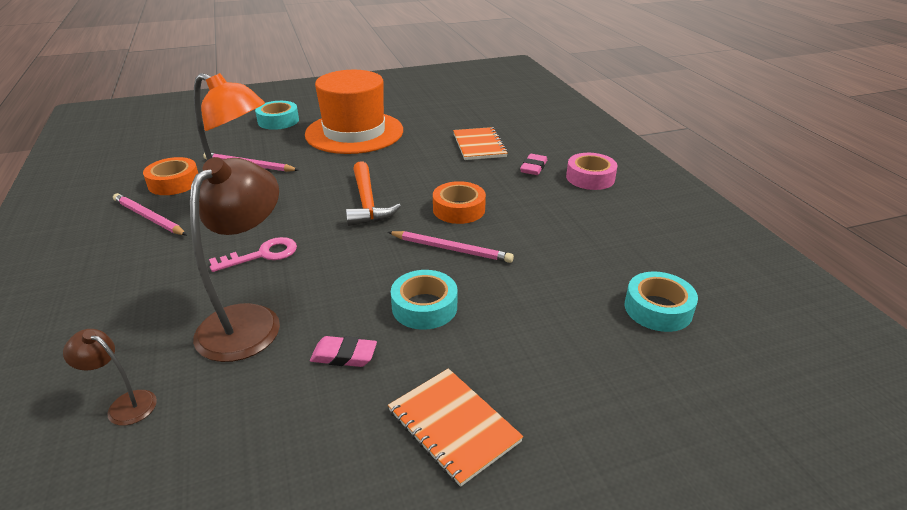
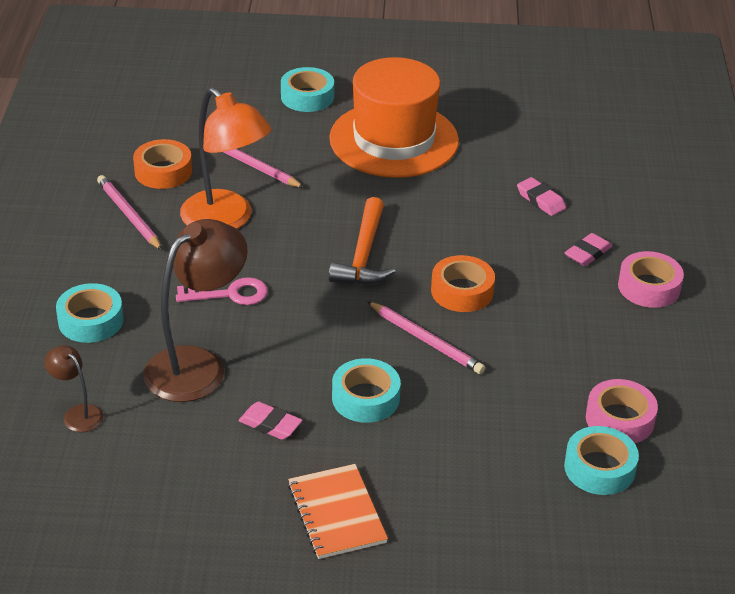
camera: 20 degrees right, 5 degrees up
orange notebook [453,127,508,160] -> pink eraser [517,177,566,216]
none -> turquoise tape [56,283,124,343]
none -> pink tape [586,379,658,443]

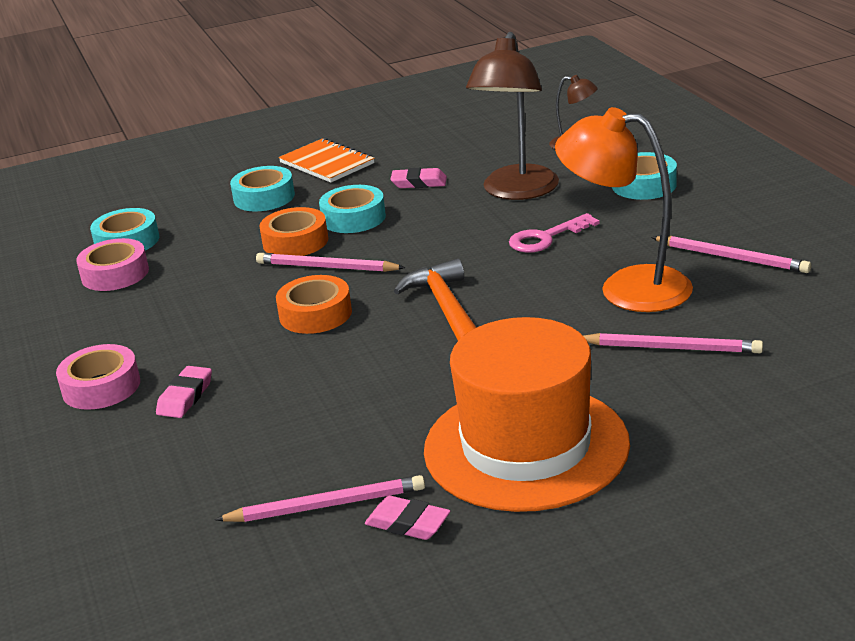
camera: 160 degrees right, 10 degrees down
orange tape [133,139,192,189] -> orange tape moved to [259,207,328,256]
turquoise tape [281,67,334,112] -> turquoise tape moved to [230,166,295,212]
pink eraser [517,177,566,216] -> pink eraser moved to [365,496,450,540]
none -> pink pencil [215,475,425,522]

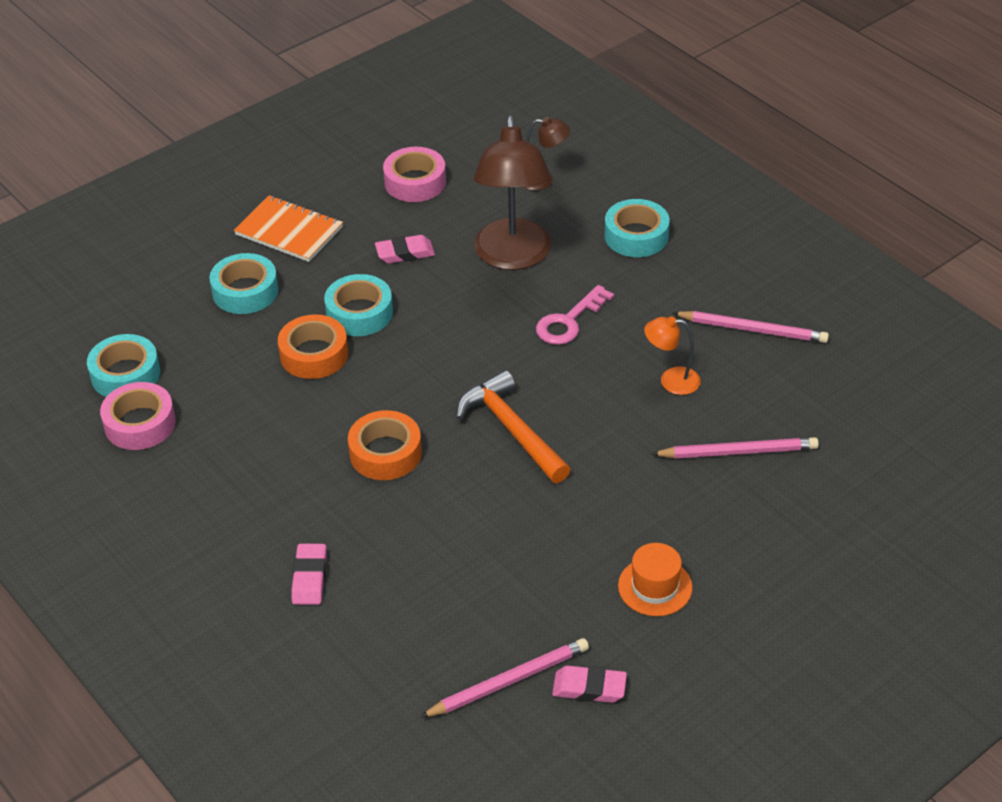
camera: 20 degrees left, 15 degrees up
pink tape [56,344,140,410] -> pink tape moved to [383,147,446,202]
pink pencil [256,253,405,272] -> none
orange hat [424,317,630,512] -> orange hat [618,543,693,616], size x0.41
orange lamp [555,107,693,312] -> orange lamp [644,316,701,395], size x0.47

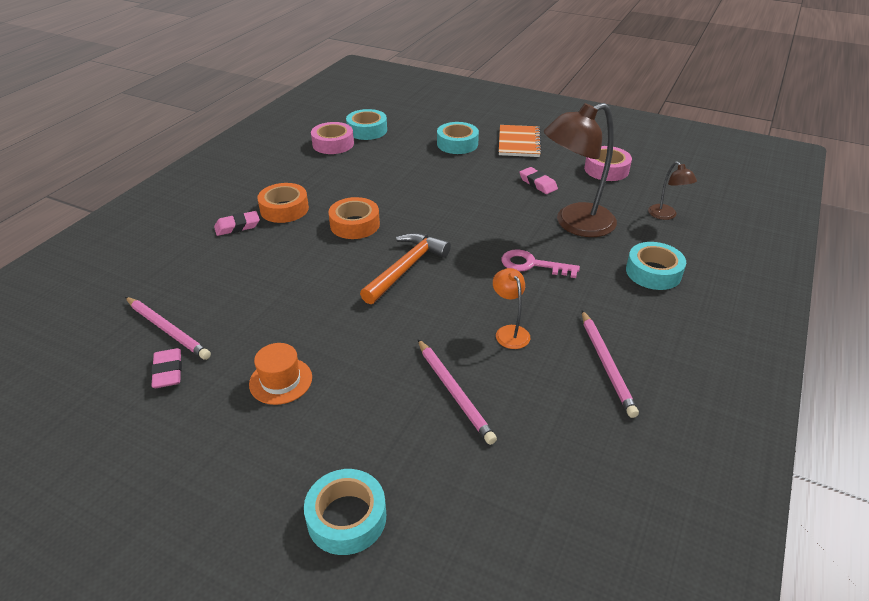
camera: 65 degrees right, 5 degrees down
orange tape [278,314,348,379] -> orange tape moved to [257,183,309,223]
turquoise tape [324,274,393,336] -> turquoise tape moved to [304,469,386,555]

